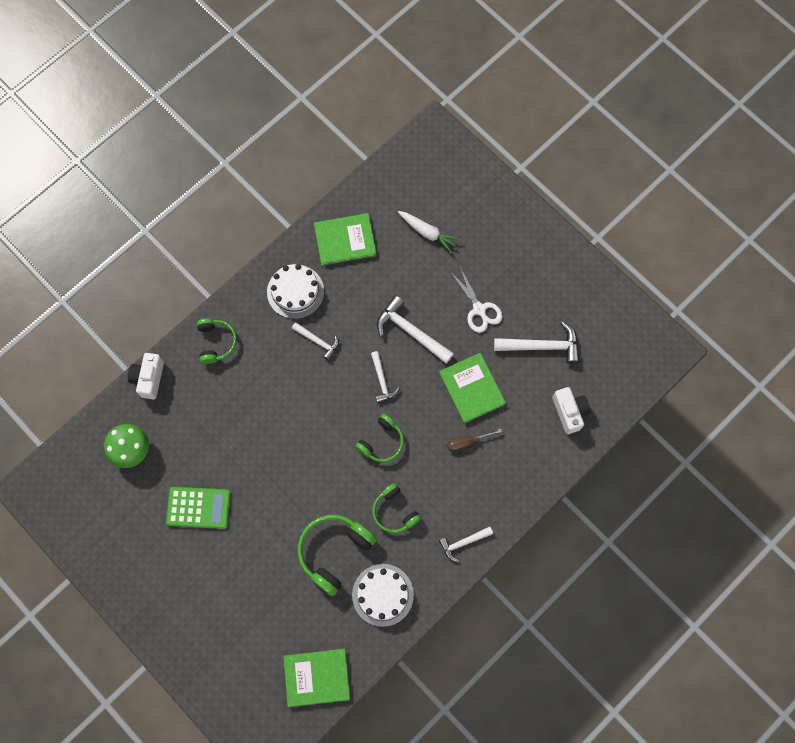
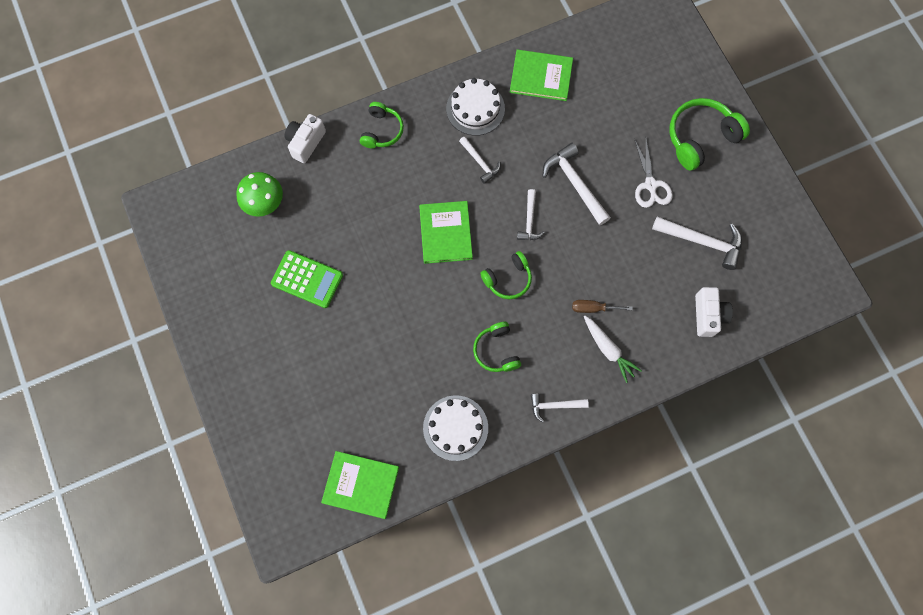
camera: 20 degrees right, 0 degrees up
green headphones [297,515,377,596] -> green headphones moved to [669,98,750,171]
white carrot [398,211,461,254] -> white carrot moved to [584,316,642,383]
green book [439,353,506,423] -> green book moved to [419,201,473,264]

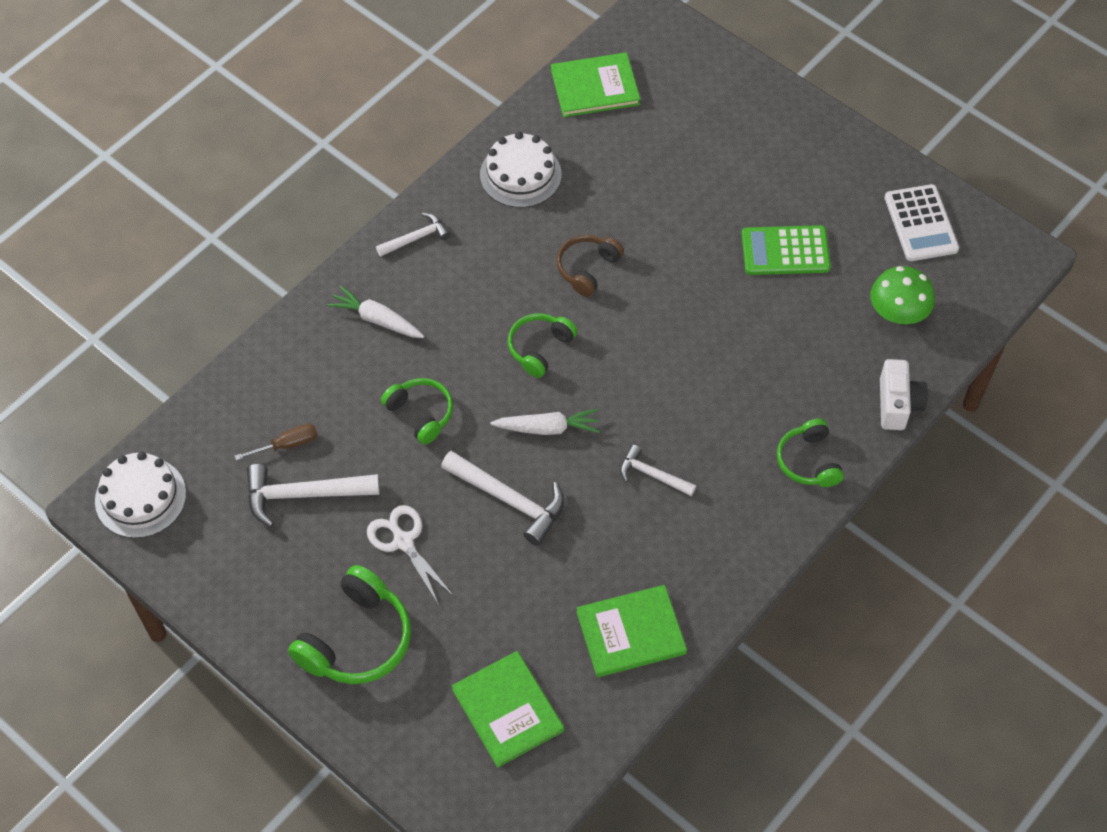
camera: 155 degrees right, 15 degrees down
green book [419,201,473,264] -> green book moved to [452,651,564,767]
white cake [446,78,505,136] -> white cake moved to [95,452,186,538]
green headphones [473,322,521,372] -> green headphones moved to [381,378,453,445]
white hammer [517,189,545,240] -> white carrot [490,409,600,435]
brown screwdriver [572,300,633,313] -> brown screwdriver moved to [235,424,317,461]
white camera [695,287,733,337] -> none
none -> brown headphones [556,235,624,297]
none -> white calculator [884,184,959,261]

